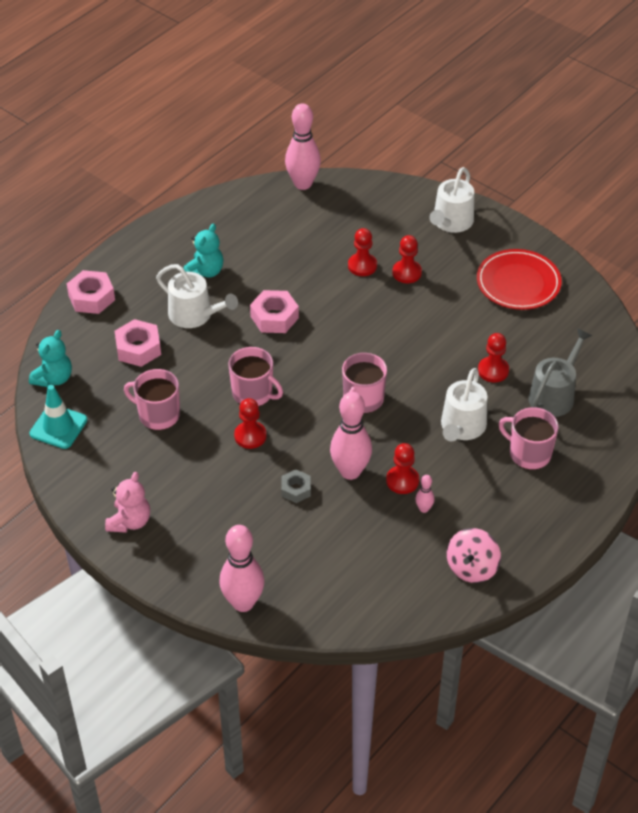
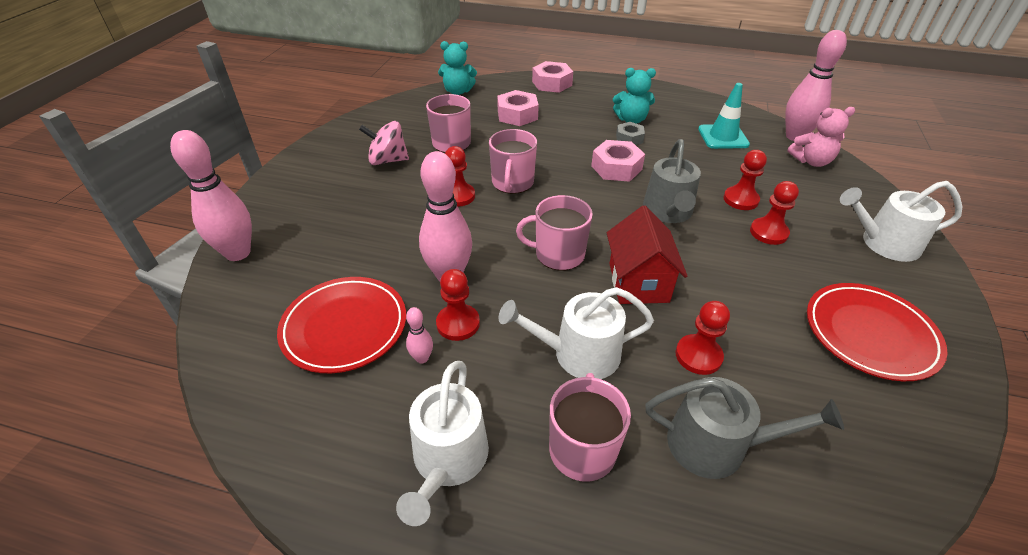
camera: 65 degrees right, 5 degrees down
turquoise traffic cone [29,385,87,449] -> turquoise traffic cone moved to [698,83,750,149]
pink teddy bear [105,472,150,533] -> pink teddy bear moved to [787,107,855,167]
white watering can [156,264,238,328] -> white watering can moved to [396,361,489,526]
grey nut [281,469,311,503] -> grey nut moved to [616,122,645,145]
pink spinning top [447,528,501,583] -> pink spinning top moved to [359,121,409,165]
none -> red plate [277,277,406,373]
none -> red house [607,206,687,304]
none -> grey watering can [643,139,701,223]

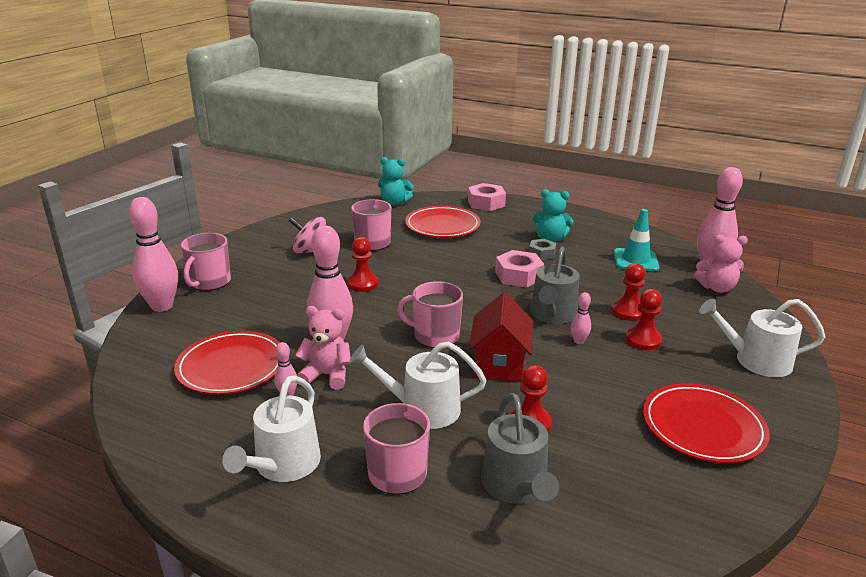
camera: 10 degrees right, 15 degrees down
red pawn [436,269,480,341] -> pink teddy bear [295,306,351,390]
pink mug [489,129,537,194] -> pink mug moved to [181,233,231,291]
pink nut [497,90,539,126] -> red plate [405,206,481,238]
grey watering can [646,377,844,479] -> grey watering can turned 60 degrees clockwise [481,393,559,504]
none -> pink bowling pin [571,292,591,344]

